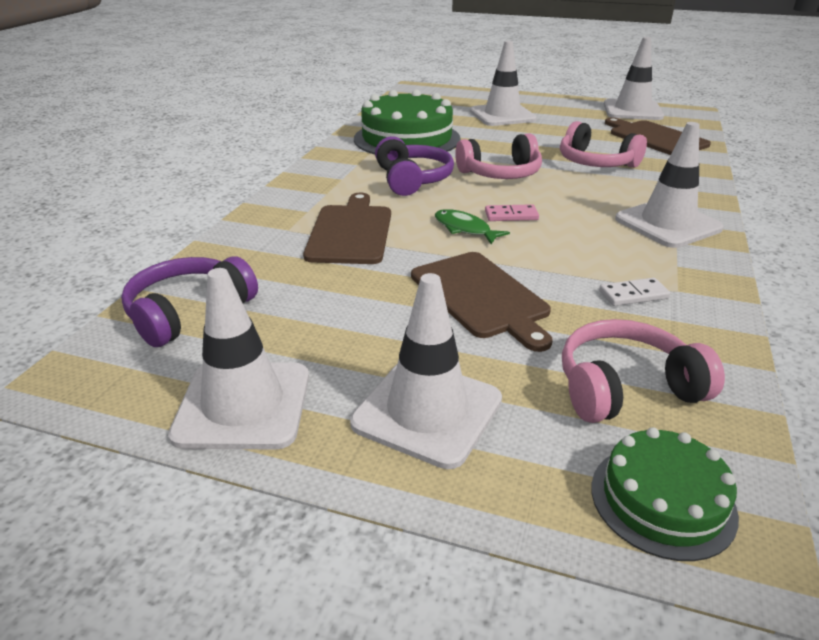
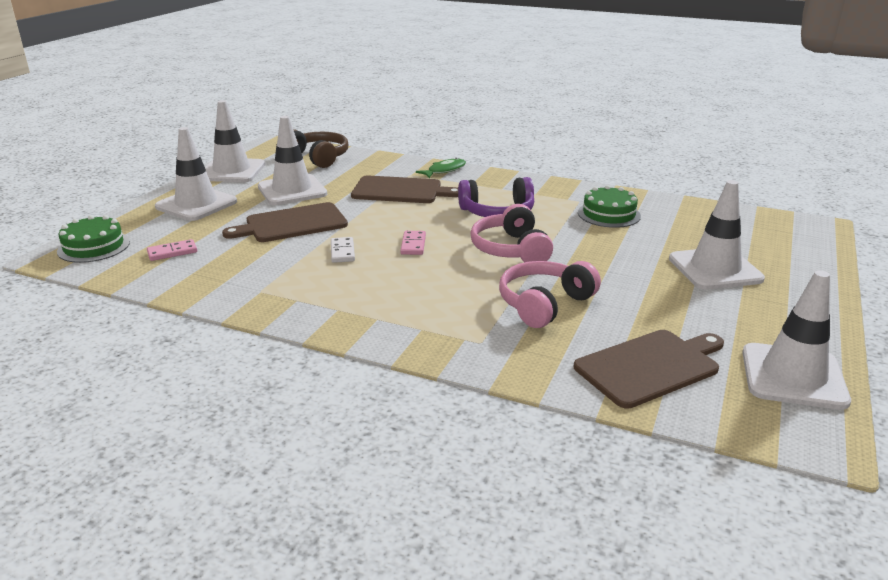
camera: 95 degrees right, 5 degrees down
purple headphones [121,256,258,347] -> brown headphones [293,129,348,168]
green cake [354,90,461,158] -> green cake [578,185,641,228], size x0.55
green fish [435,209,510,244] -> green fish moved to [416,158,466,178]
pink headphones [562,319,725,423] -> pink domino [147,239,197,261]
white domino [599,278,671,306] -> white domino moved to [331,237,355,263]
white traffic cone [615,122,724,248] -> white traffic cone moved to [258,116,327,205]

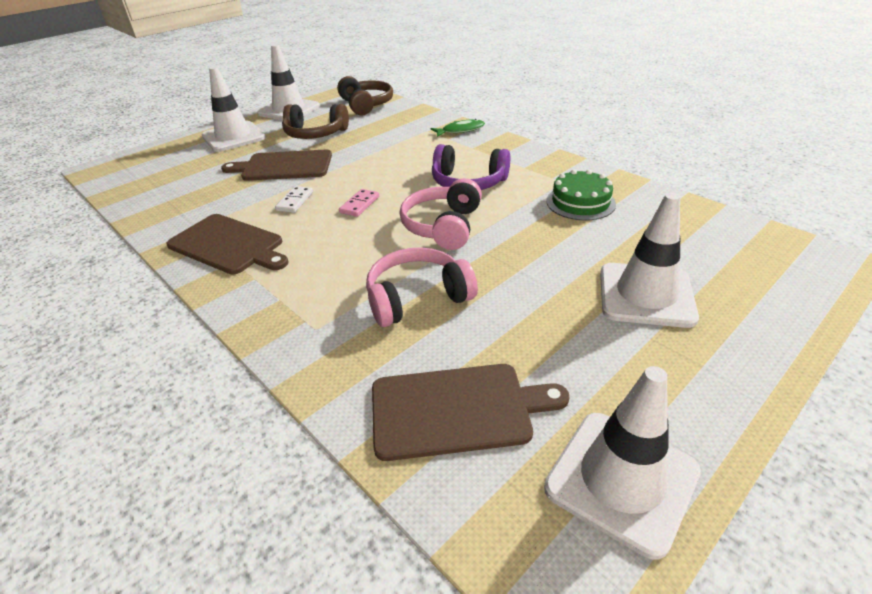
camera: 25 degrees right, 10 degrees up
green cake [57,215,130,263] -> none
pink domino [147,239,197,261] -> none
white traffic cone [258,116,327,205] -> brown headphones [282,104,349,139]
brown cutting board [351,175,458,203] -> brown cutting board moved to [166,214,289,274]

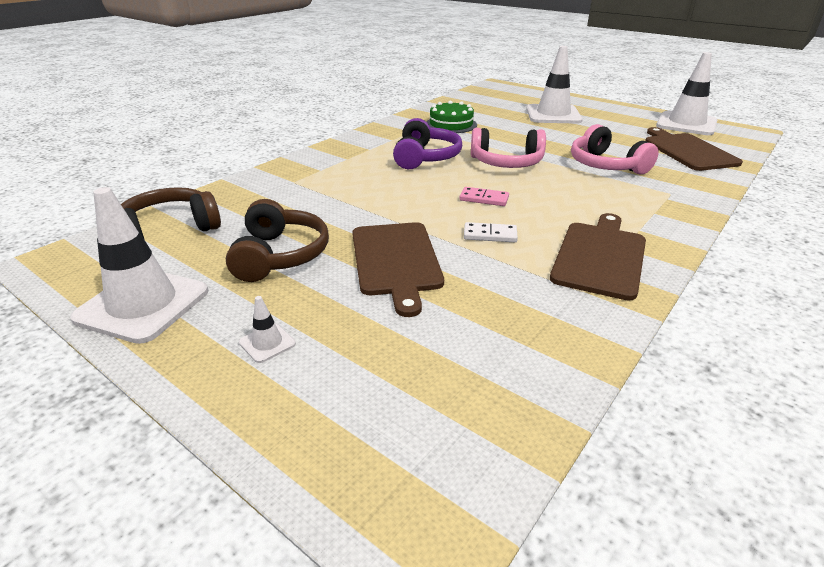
camera: 100 degrees left, 5 degrees down
white traffic cone [202,67,266,152] -> white traffic cone [239,296,296,363], size x0.41
green fish [430,119,485,137] -> none

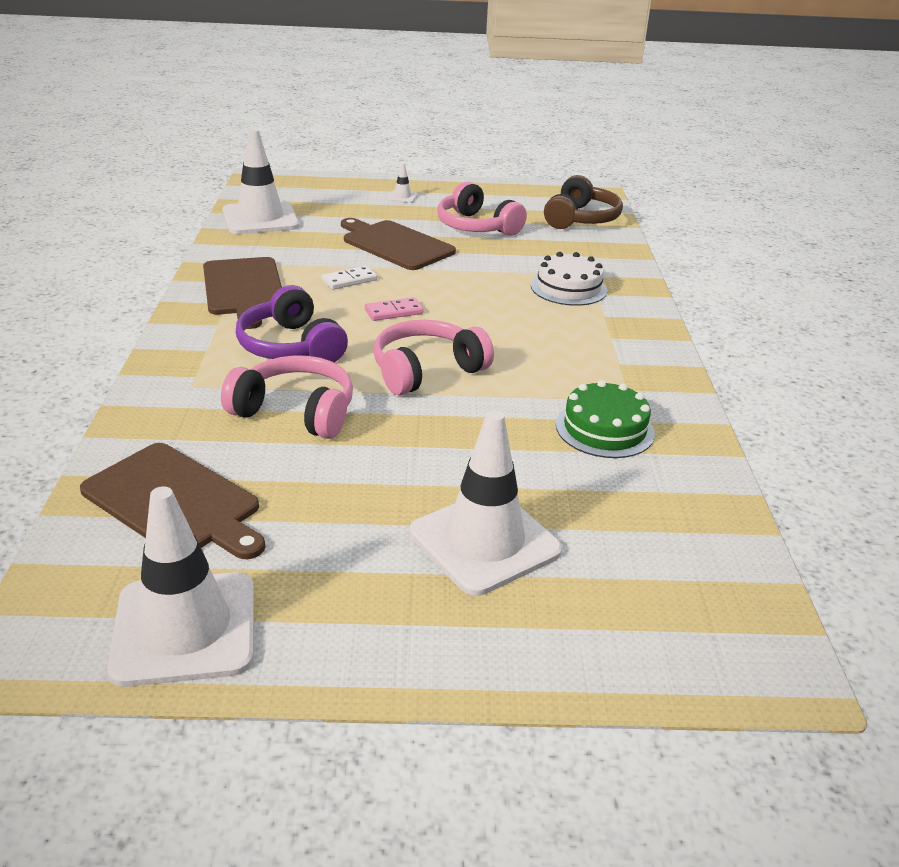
camera: 140 degrees right, 0 degrees up
white traffic cone [70,187,208,344] -> white traffic cone moved to [223,129,299,234]
brown headphones [226,199,329,282] -> pink headphones [437,181,527,236]
purple headphones [393,118,462,169] -> purple headphones moved to [236,285,348,362]
none -> white cake [531,252,607,306]

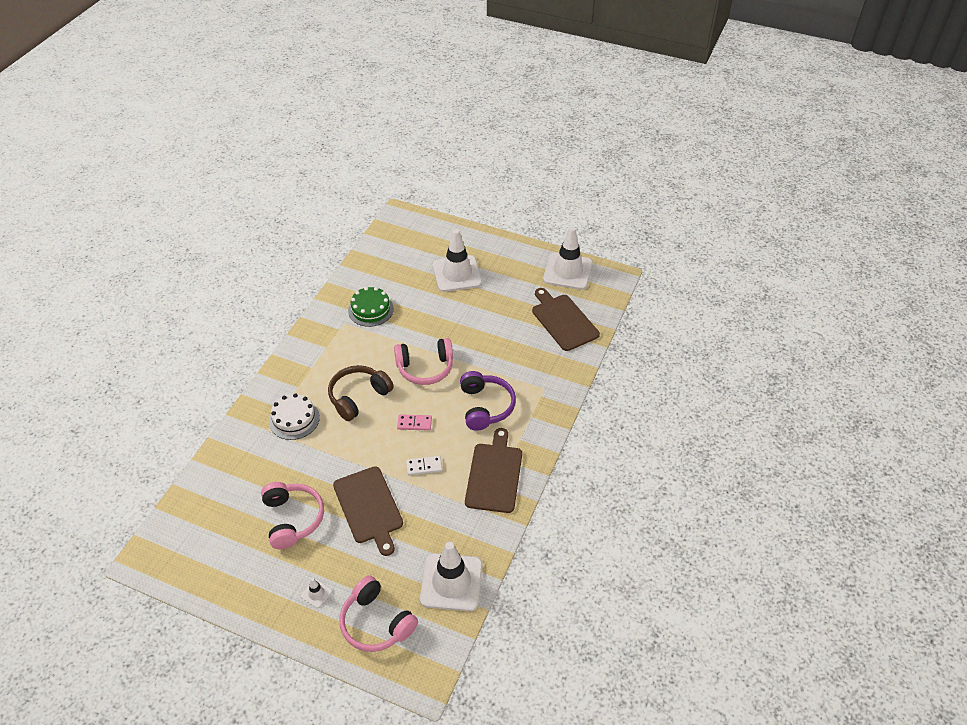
camera: 155 degrees left, 15 degrees up
pink headphones [221,356,353,439] -> pink headphones moved to [339,575,418,652]
brown headphones [544,175,623,229] -> brown headphones moved to [328,365,394,421]

